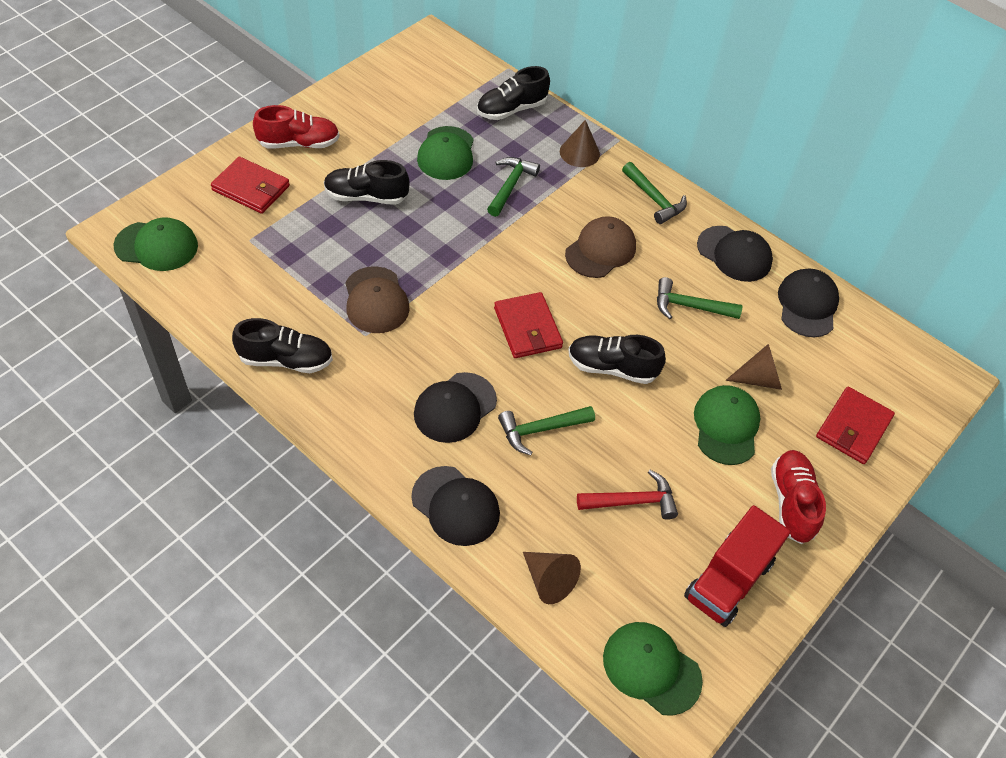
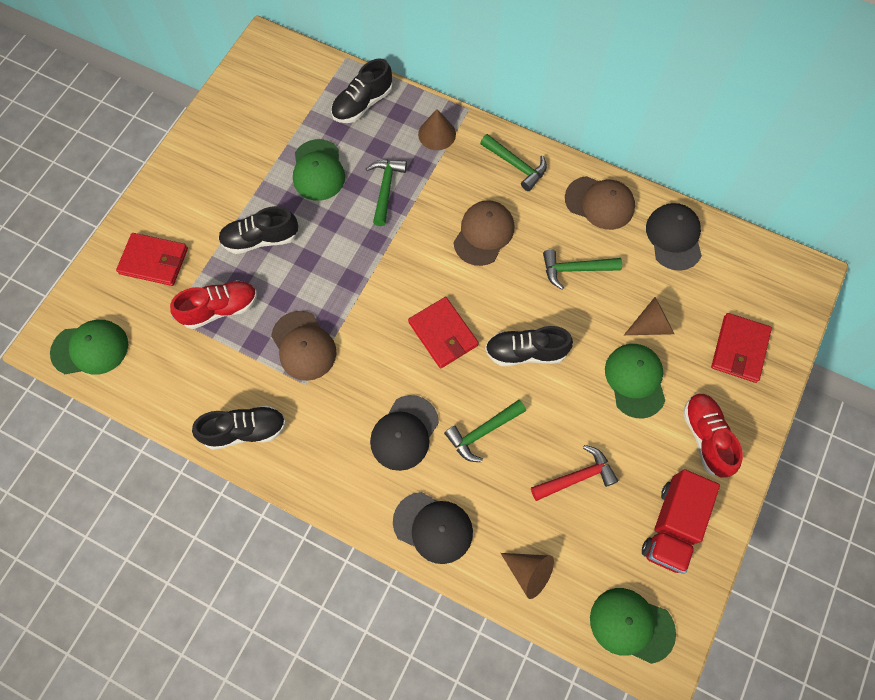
camera: 10 degrees left, 15 degrees up
red shoe [253,105,340,148] -> red shoe moved to [170,280,257,329]
black cap [697,226,773,282] -> brown cap [565,176,635,230]

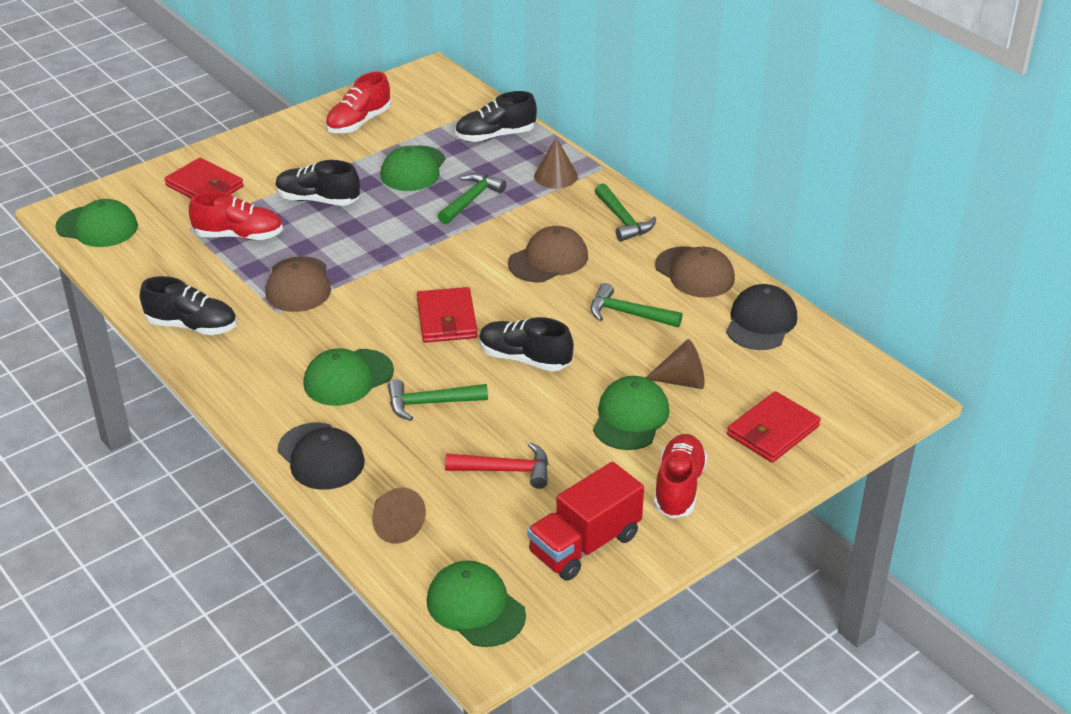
camera: 25 degrees right, 30 degrees down
black cap [370,395,439,471] -> green cap [303,348,394,406]
none -> red shoe [326,72,391,133]

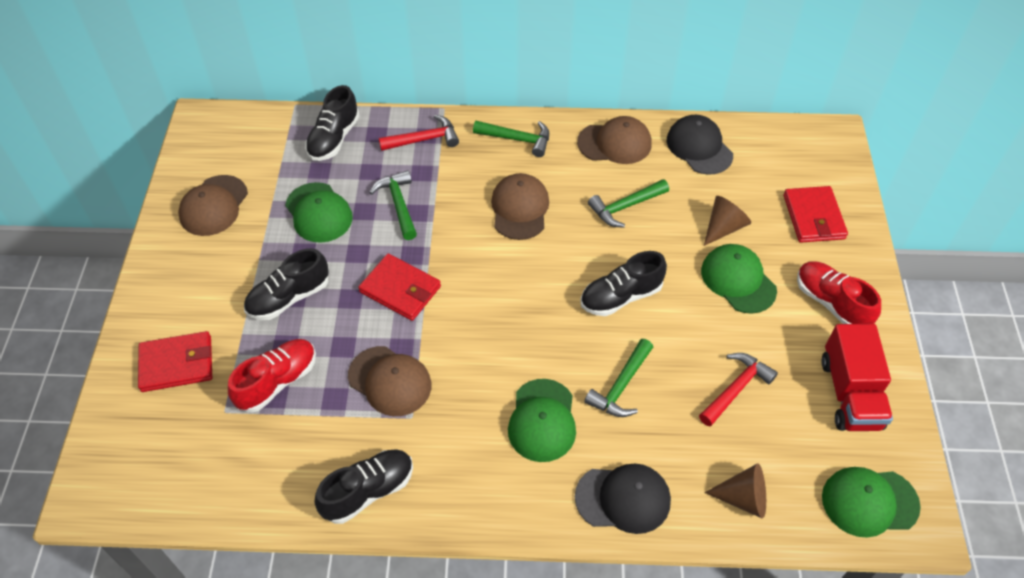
camera: 50 degrees left, 15 degrees up
green cap [55,199,138,247] -> none
red shoe [326,72,391,133] -> brown cap [178,175,248,236]
red wallet [417,287,478,343] -> red wallet moved to [358,254,441,321]
brown cone [534,137,578,189] -> red hammer [379,115,459,151]

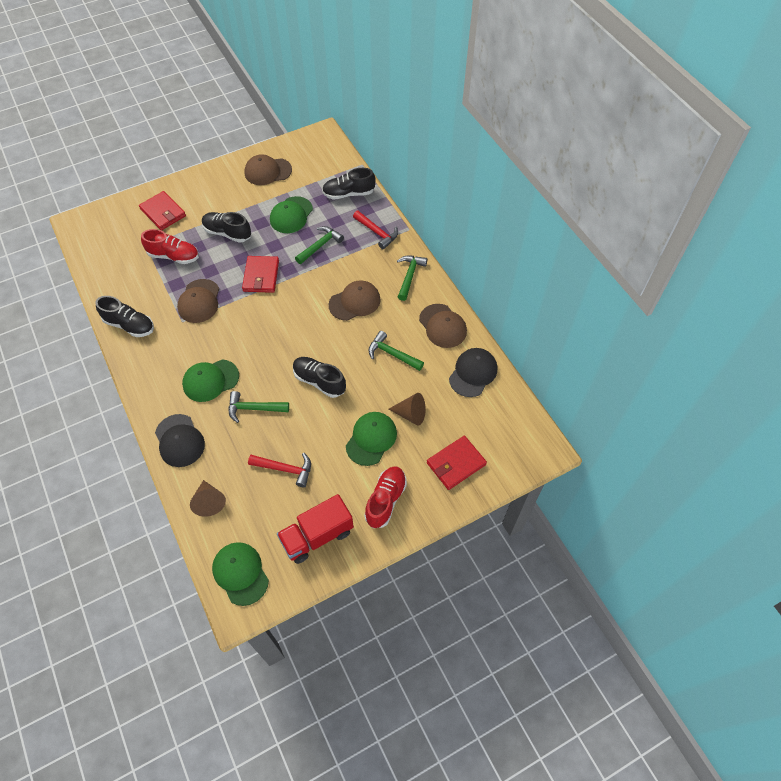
camera: 60 degrees right, 5 degrees up
green hammer [473,121,549,157] -> green hammer turned 150 degrees counterclockwise [397,255,428,301]

